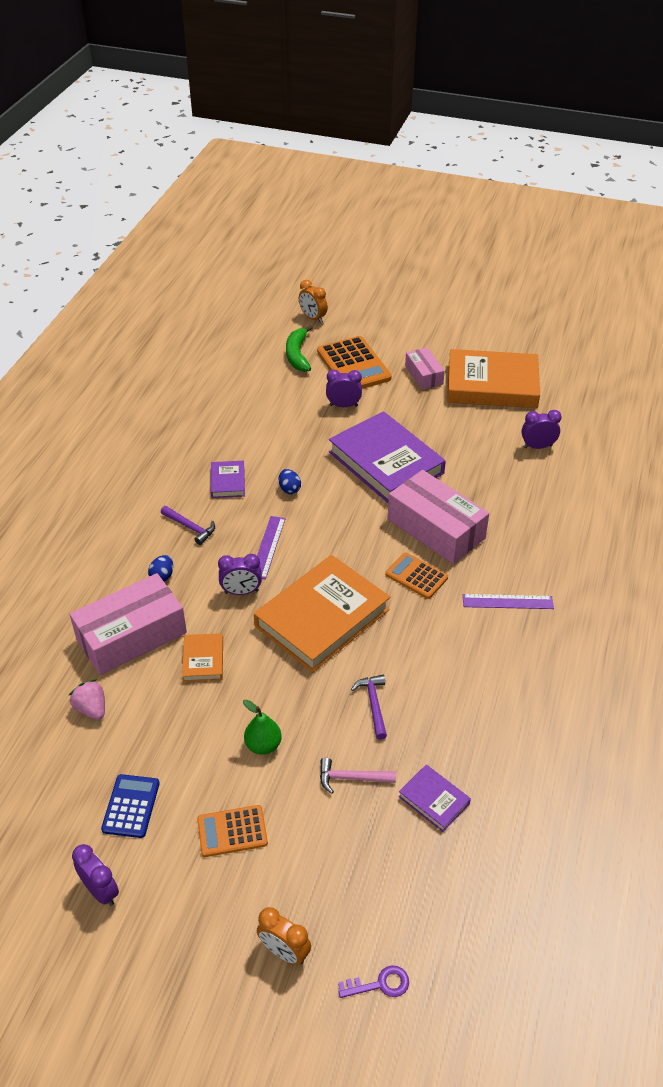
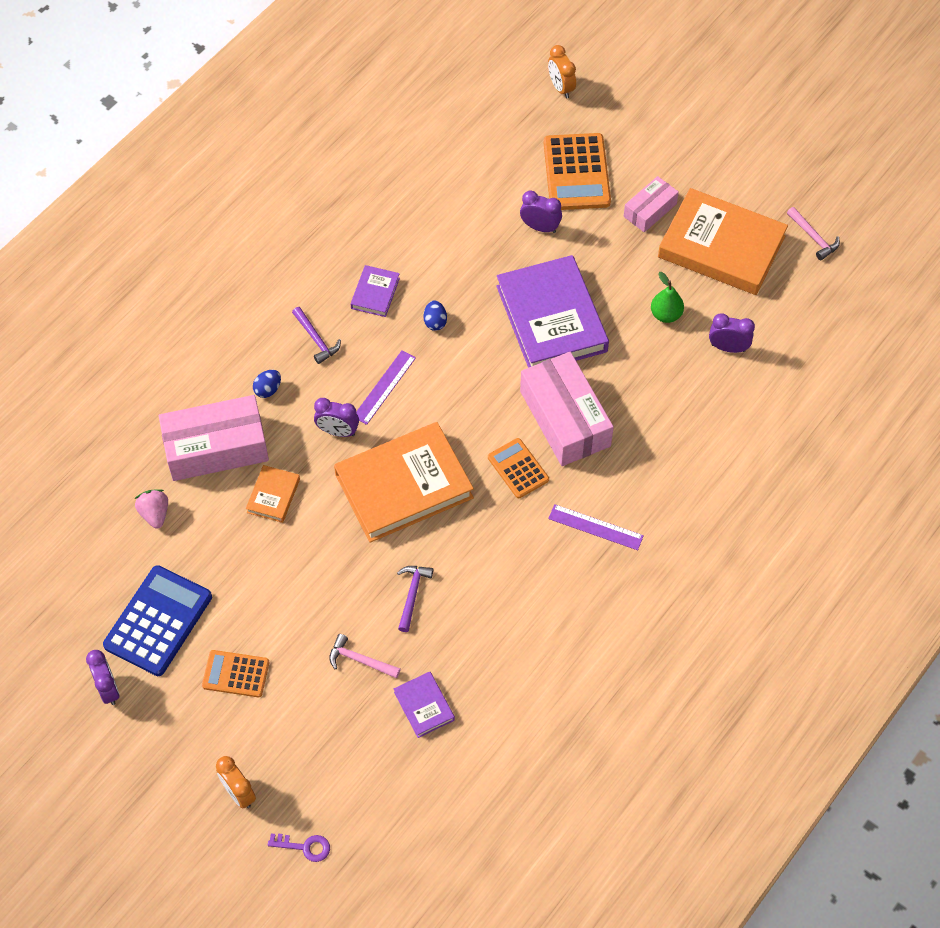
camera: 20 degrees right, 15 degrees up
blue calculator [101,774,160,838] -> blue calculator [103,565,212,676], size x1.69
green pear [243,700,282,755] -> green pear moved to [651,272,684,323]
green banana [286,325,313,372] -> none
pink box [405,348,445,390] -> pink box turned 45 degrees clockwise [623,176,679,232]
none -> pink hammer [787,207,840,260]

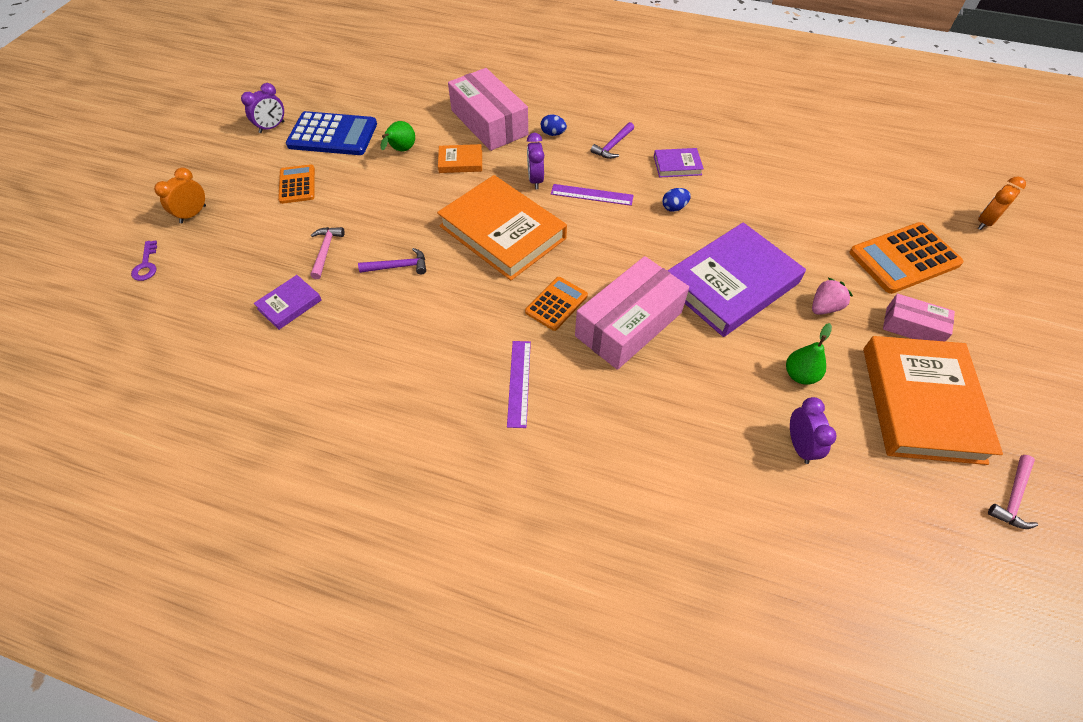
camera: 70 degrees right, 5 degrees down
pink strawberry [134,489,168,529] -> pink strawberry moved to [812,278,853,315]
purple clock [520,191,562,233] -> none
none -> green pear [381,121,415,151]

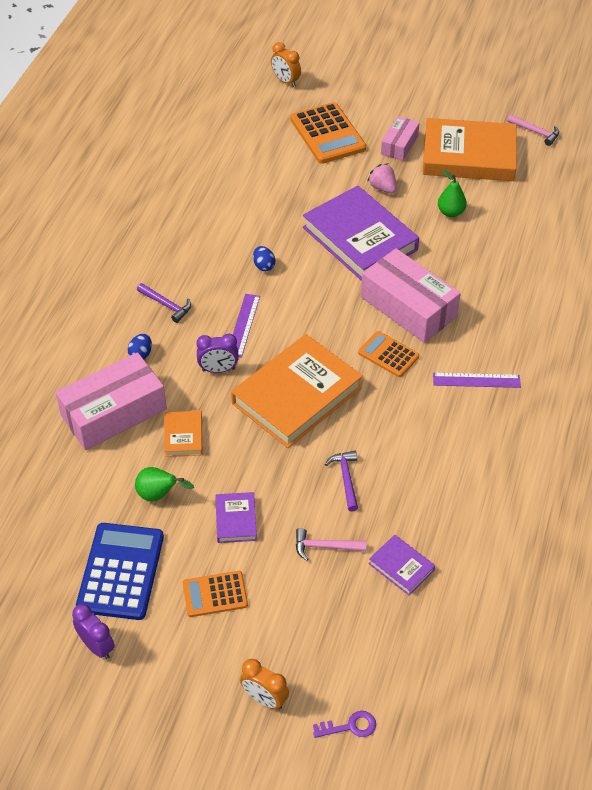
camera: 90 degrees left, 5 degrees down
purple book [654,148,704,178] -> purple book moved to [215,492,257,543]
purple clock [790,397,836,464] -> none

